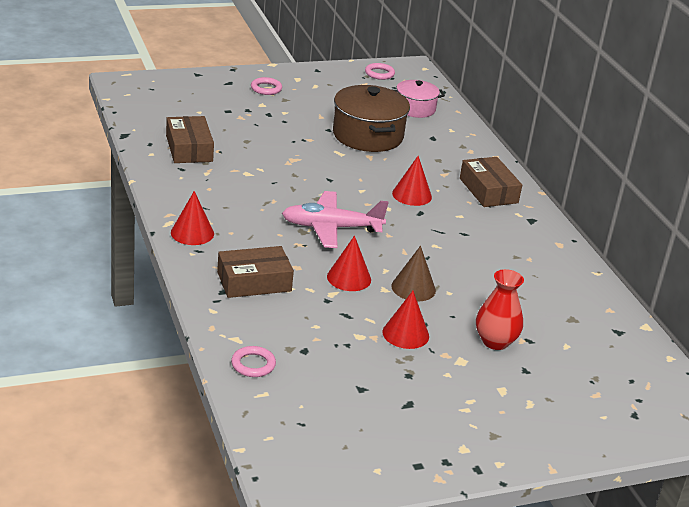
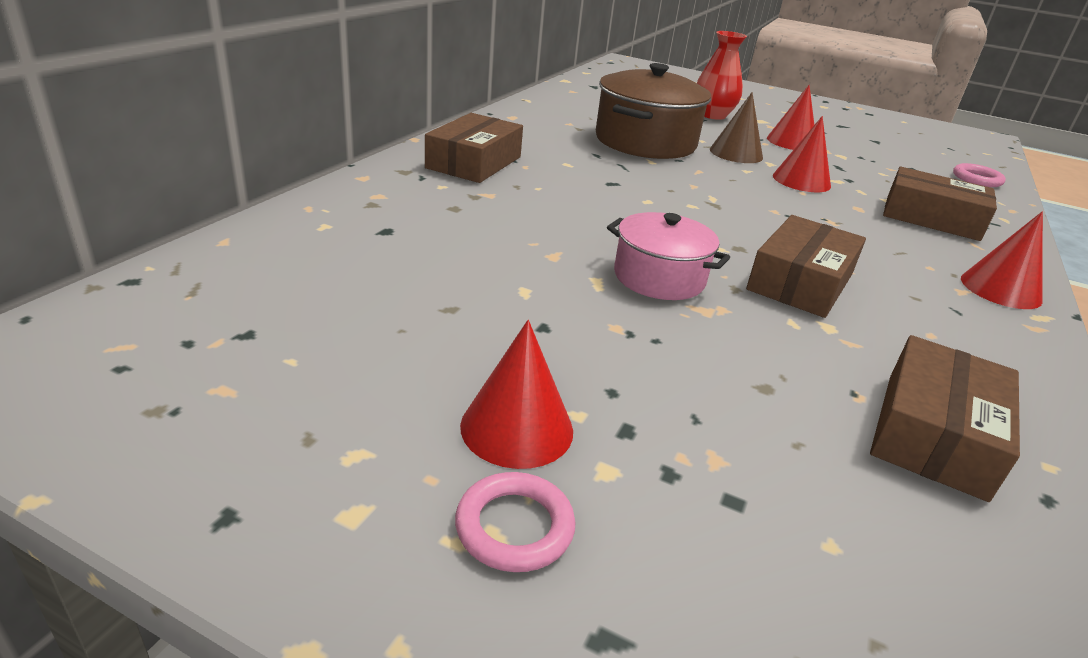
camera: 135 degrees left, 0 degrees up
pink plane [282,191,389,248] -> none
brown pot [333,85,410,152] -> brown pot moved to [596,63,711,159]
pink ring [365,63,395,80] -> none
red cone [392,156,432,206] -> red cone moved to [460,320,573,469]
pink pot [394,80,445,118] -> pink pot moved to [607,212,730,300]
none -> brown box [746,215,866,318]

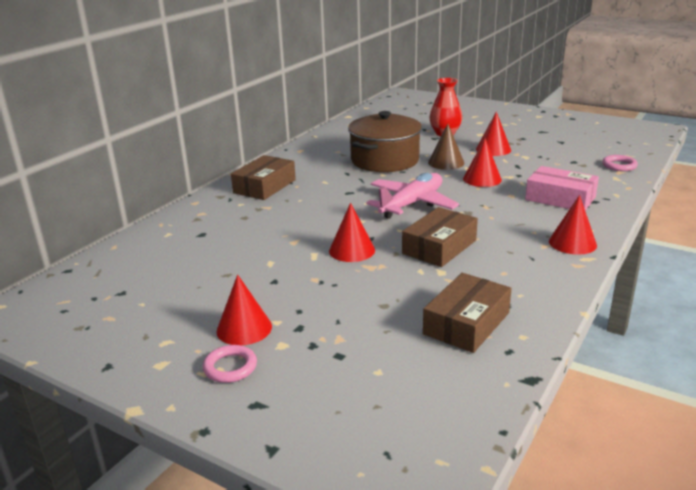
camera: 10 degrees right, 5 degrees down
pink pot [607,212,730,300] -> red cone [329,203,375,262]
brown box [883,167,997,241] -> pink box [525,166,599,211]
none -> pink plane [366,173,459,219]

